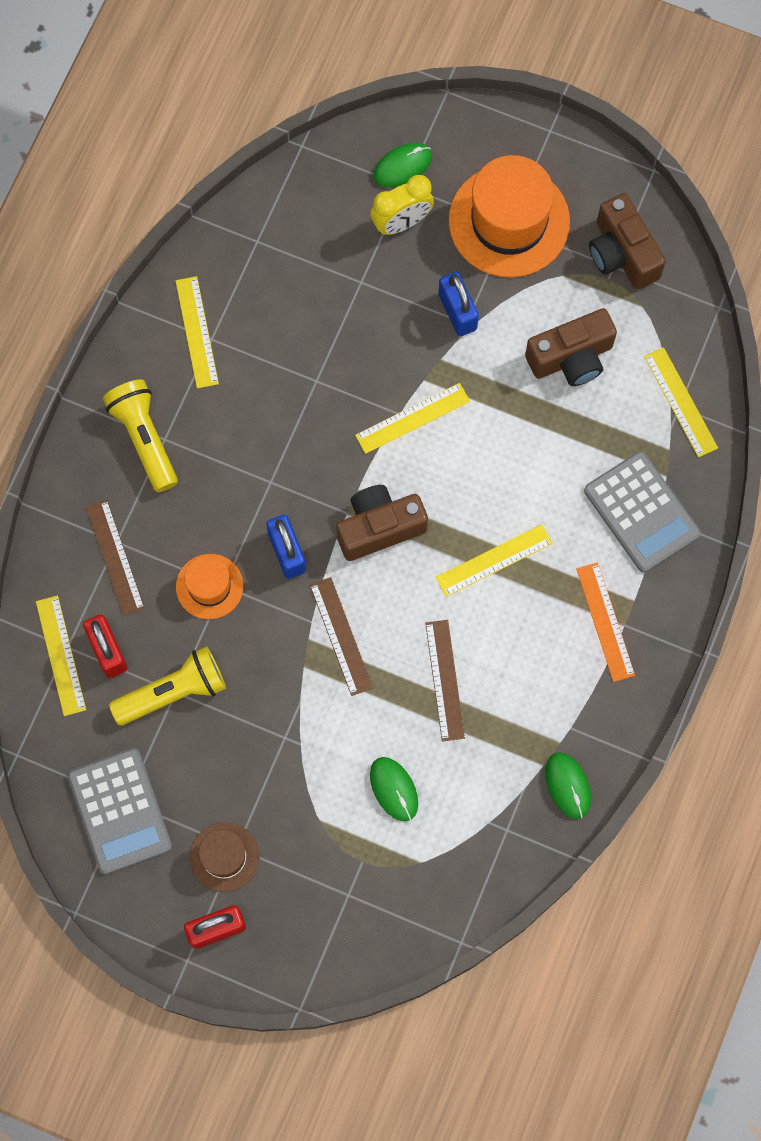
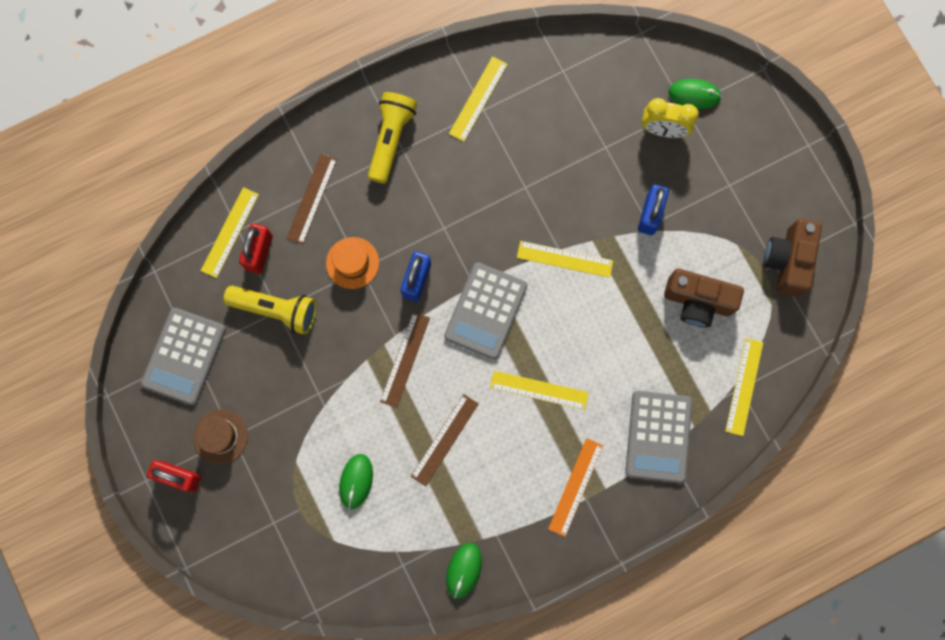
camera: 40 degrees right, 5 degrees up
brown camera [336,485,428,561] -> grey calculator [444,262,528,360]
orange hat [449,155,570,277] -> none

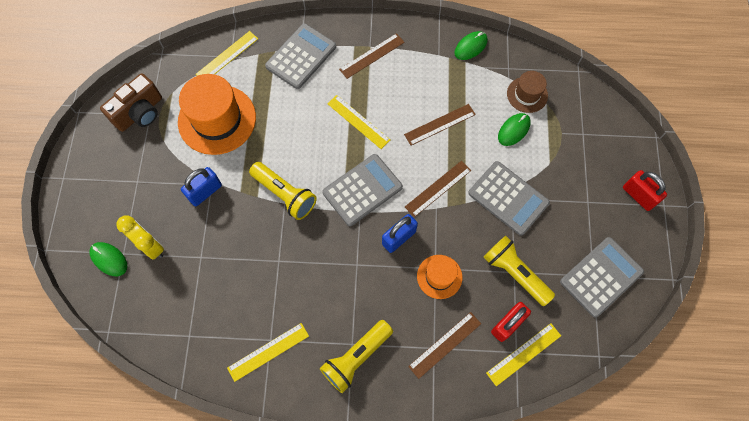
camera: 150 degrees left, 10 degrees down
brown hat [193,409,248,464] -> brown hat moved to [507,71,548,113]
yellow ruler [517,241,613,278] -> yellow flashlight [249,162,317,220]
orange ruler [548,438,603,537] -> brown ruler [339,33,405,79]
brown camera [664,269,744,328] -> orange hat [178,74,256,155]
none -> grey calculator [468,161,550,236]

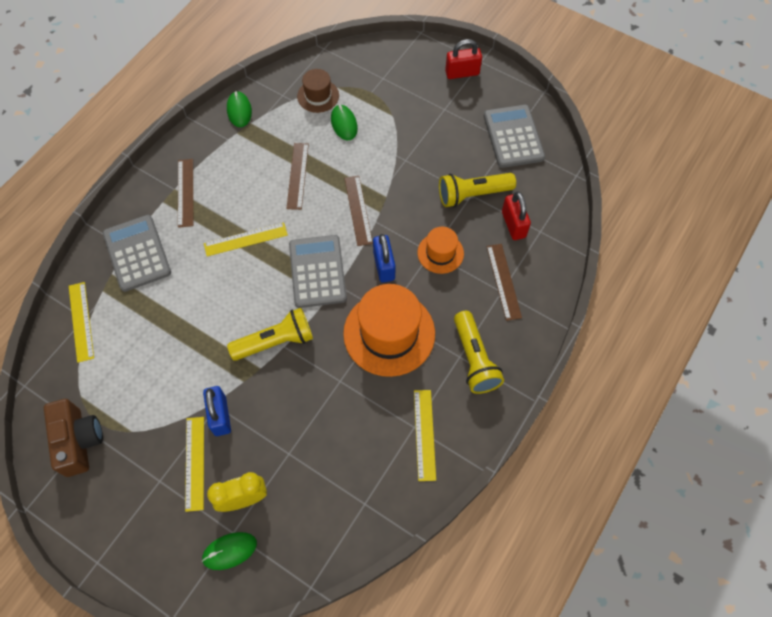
camera: 60 degrees left, 5 degrees down
orange hat [178,74,256,155] -> orange hat moved to [343,284,435,377]
grey calculator [468,161,550,236] -> none
yellow ruler [486,323,561,386] -> yellow ruler moved to [185,417,204,512]

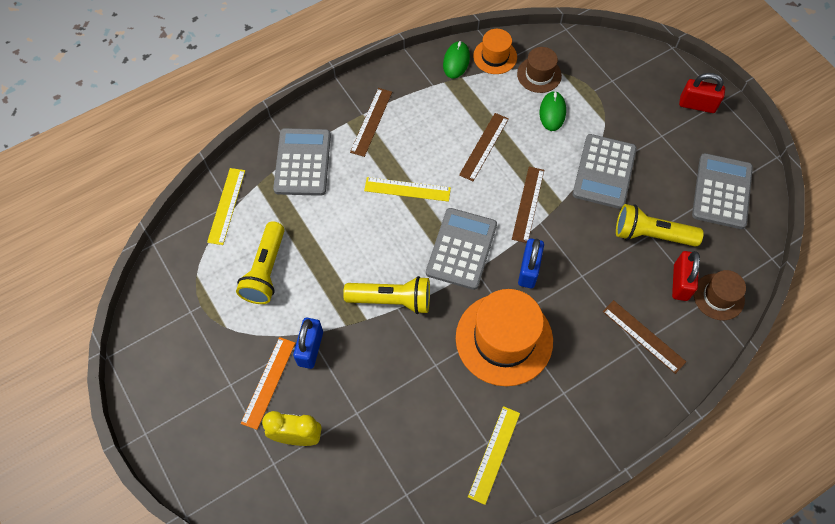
camera: 25 degrees right, 0 degrees up
brown camera [44,399,103,477] -> none
yellow ruler [185,417,204,512] -> orange ruler [241,337,295,430]
green mouse [202,532,257,570] -> none
orange hat [417,227,464,274] -> orange hat moved to [473,29,517,74]
yellow flashlight [454,311,504,394] -> yellow flashlight moved to [236,222,285,304]
brown ruler [487,244,522,321] -> brown ruler turned 60 degrees counterclockwise [603,300,686,374]
none -> grey calculator [573,134,637,209]
none -> brown hat [694,270,746,320]

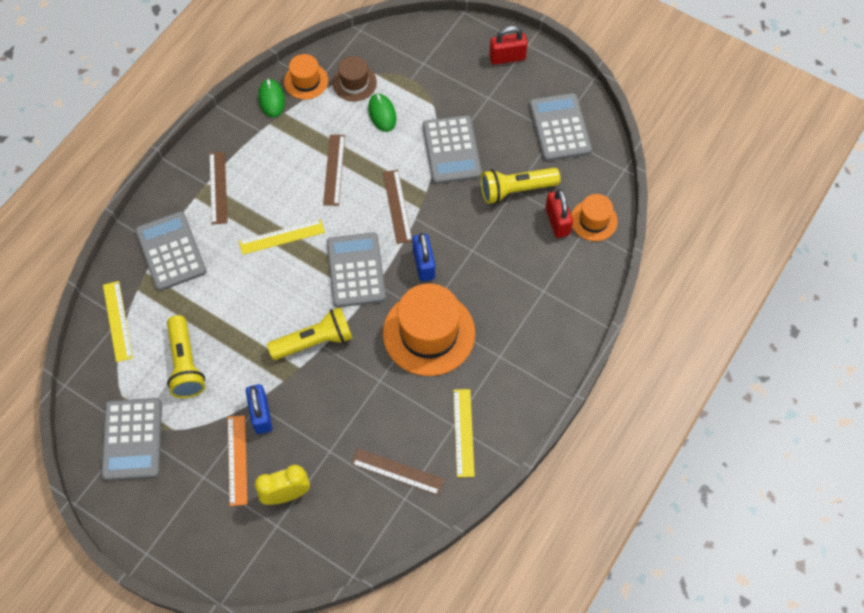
camera: 25 degrees left, 0 degrees up
brown ruler [603,300,686,374] -> brown ruler moved to [351,449,444,495]
brown hat [694,270,746,320] -> orange hat [571,194,618,241]
none -> grey calculator [101,398,162,480]

